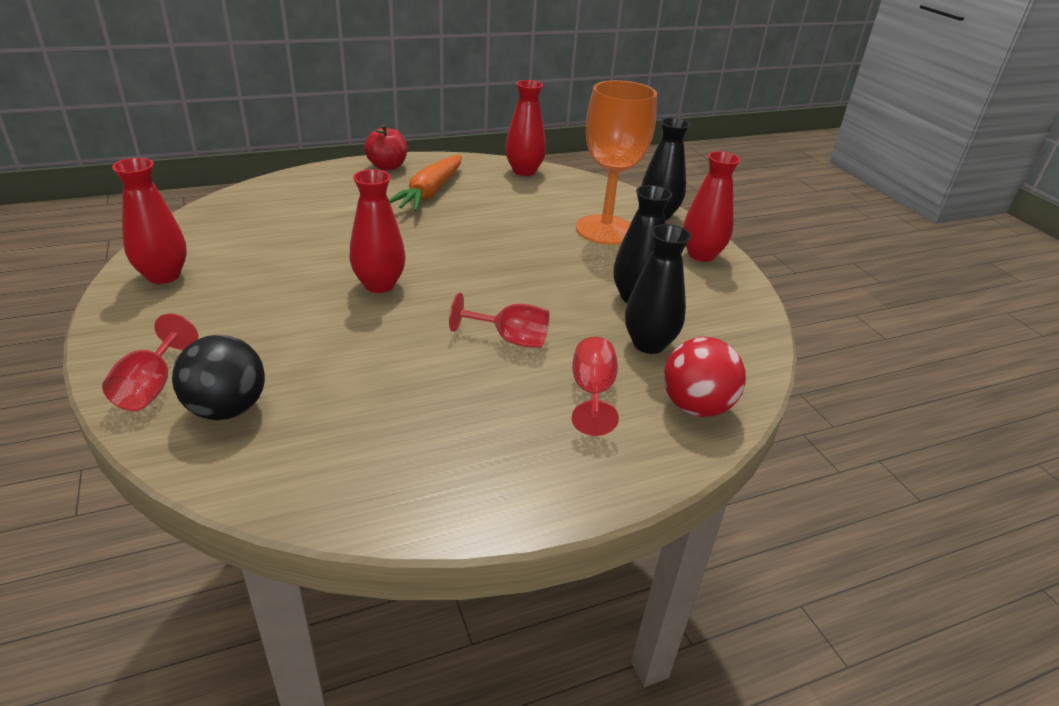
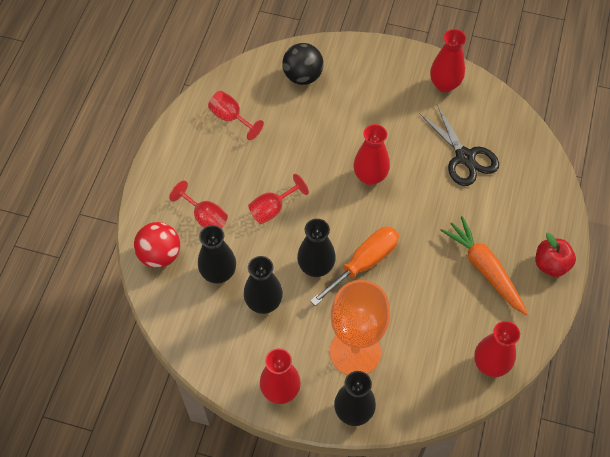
camera: 130 degrees right, 25 degrees up
red goblet [102,313,198,411] -> red goblet moved to [208,91,264,140]
none -> black vase [297,219,336,277]
none -> orange screwdriver [310,227,399,306]
none -> black scissors [419,104,499,186]

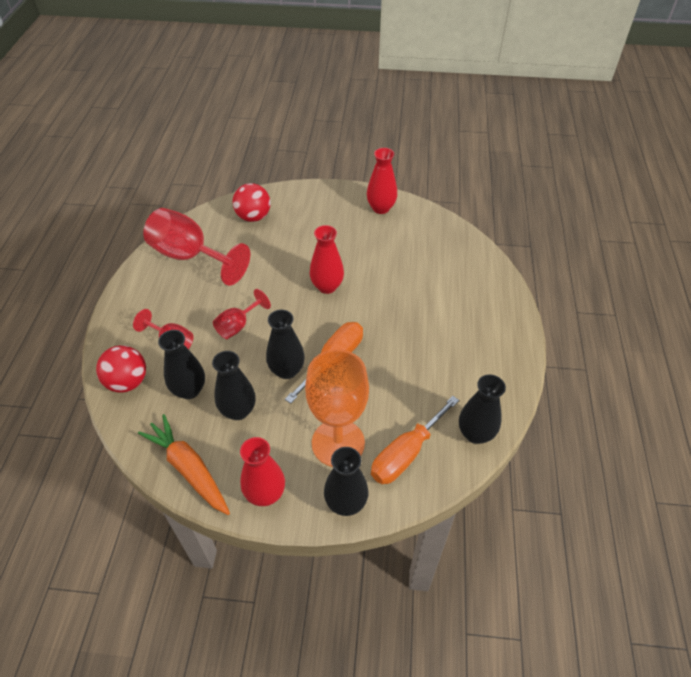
camera: 10 degrees left, 10 degrees down
red goblet [208,91,264,140] -> red goblet [143,208,250,286], size x1.93
black ball [282,43,324,85] -> red ball [233,183,271,222]
black scissors [419,104,499,186] -> none
orange carrot [440,216,528,315] -> orange carrot moved to [138,414,230,515]
red vase [474,321,520,377] -> black vase [459,374,506,444]
red apple [536,233,576,277] -> none
none -> orange screwdriver [371,396,459,484]

